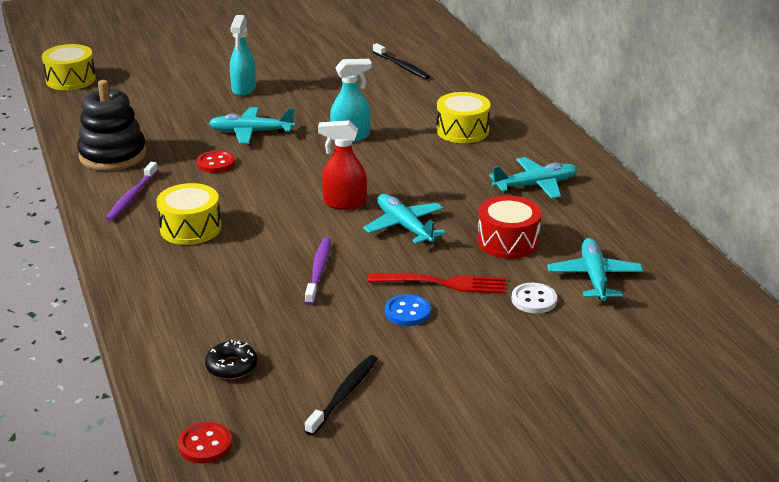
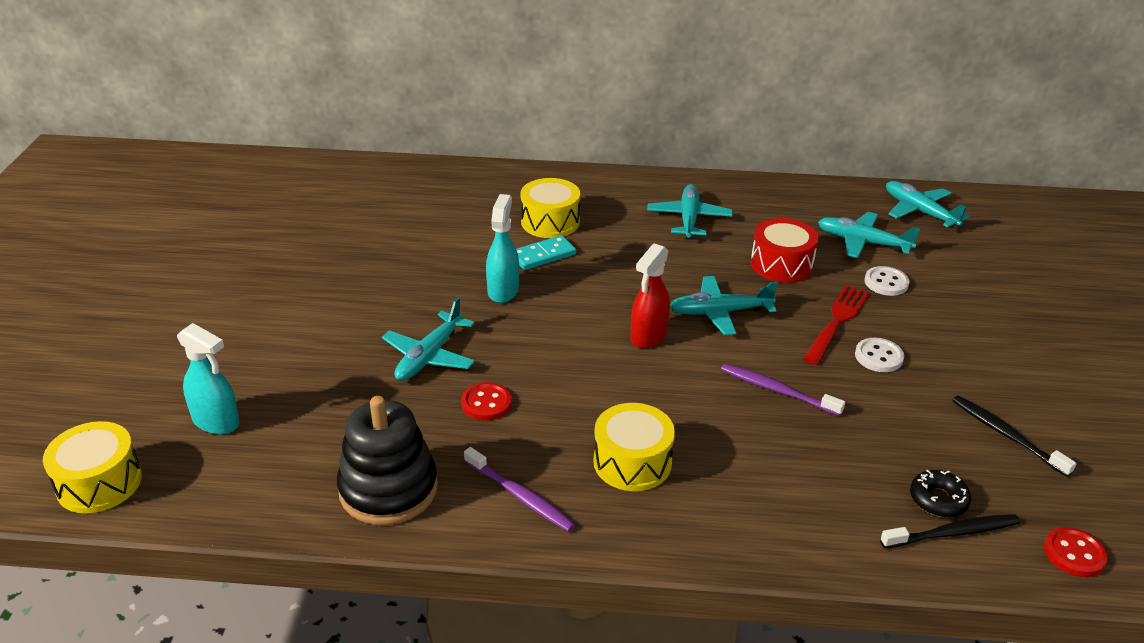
camera: 65 degrees left, 5 degrees up
turquoise spray bottle [230,15,256,96] -> turquoise spray bottle moved to [177,323,240,434]
black toothbrush [373,43,430,79] -> black toothbrush moved to [880,514,1020,548]
blue button [385,294,431,326] -> white button [855,338,904,372]
none -> turquoise domino [516,235,576,270]
none -> turquoise plane [886,181,970,228]

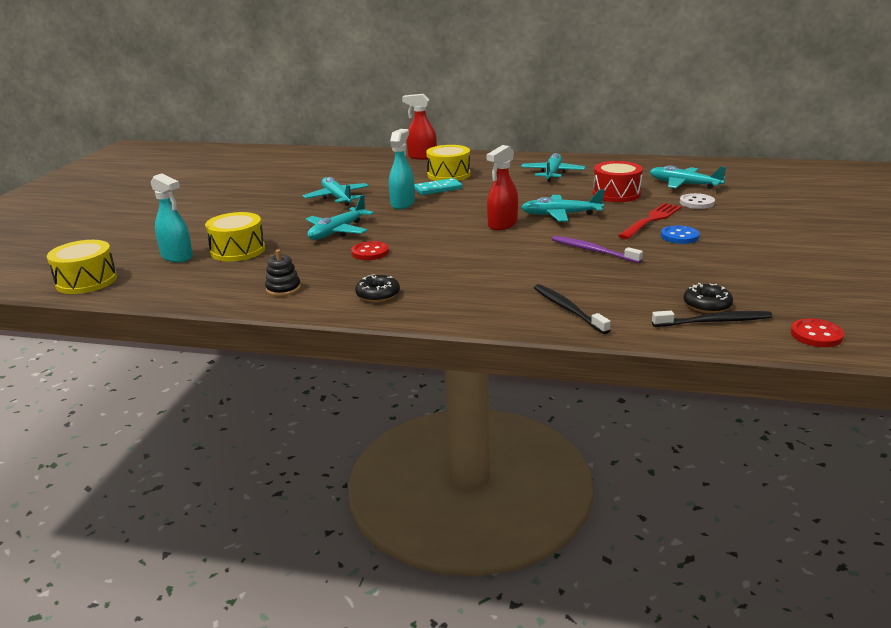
camera: 10 degrees right, 10 degrees down
black stacking toy [337,396,438,525] -> black stacking toy [265,249,301,296], size x0.47
purple toothbrush [464,447,575,532] -> black donut [355,274,400,302]
yellow drum [593,403,675,491] -> yellow drum moved to [205,212,265,262]
white button [855,338,904,372] -> blue button [661,225,700,244]
turquoise plane [886,181,970,228] -> turquoise plane moved to [303,177,369,206]
black toothbrush [952,396,1077,477] -> black toothbrush moved to [534,284,611,334]
none -> red spray bottle [402,94,437,160]

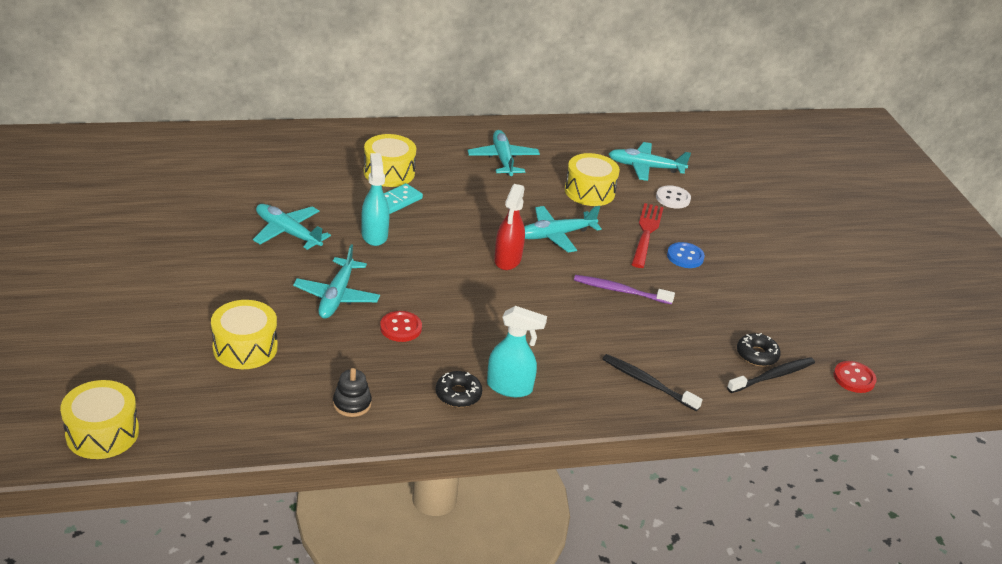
camera: 30 degrees left, 10 degrees up
turquoise spray bottle [151,173,193,263] -> turquoise spray bottle moved to [487,306,547,397]
red spray bottle [402,94,437,160] -> none
red drum [593,161,643,202] -> yellow drum [565,153,620,206]

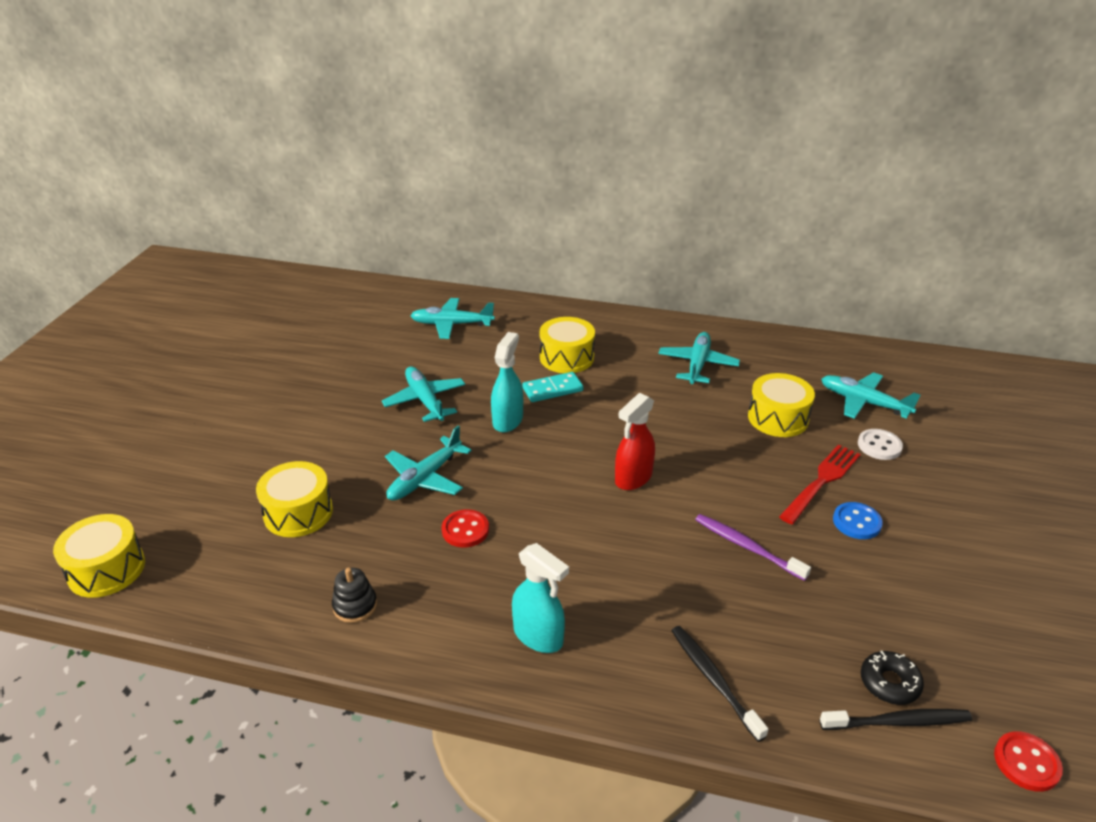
camera: 30 degrees right, 0 degrees up
black donut [436,371,482,407] -> none
turquoise plane [524,206,602,253] -> turquoise plane moved to [410,298,495,339]

